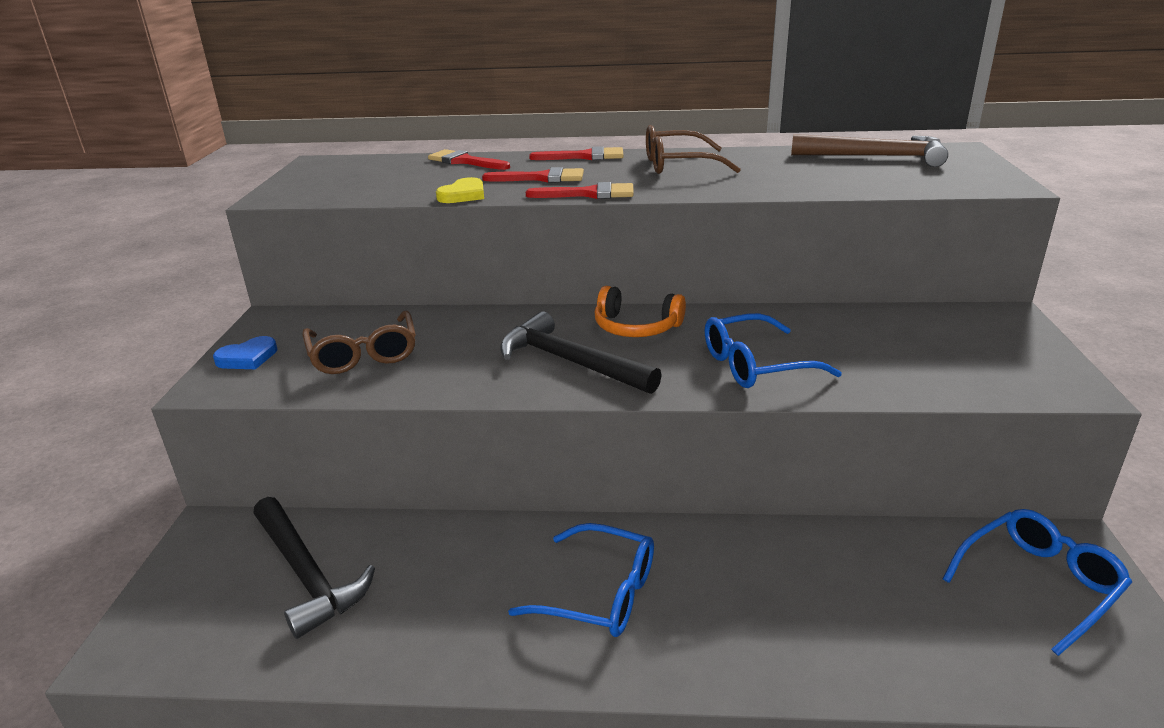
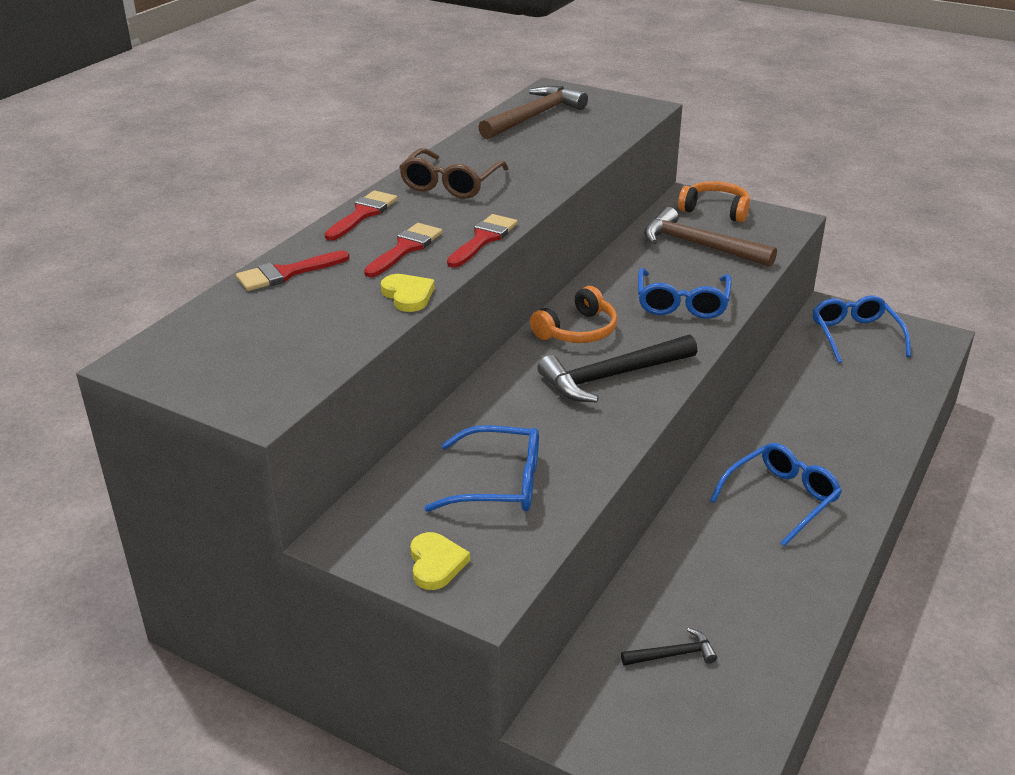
camera: 65 degrees left, 5 degrees up
blue heart [213,336,277,369] -> yellow heart [410,532,470,590]
black hammer [253,497,375,639] -> black hammer [621,628,717,666], size x0.49
brown glasses [302,311,416,374] -> blue glasses [424,425,539,512]
none -> brown hammer [644,207,777,267]
none -> orange headphones [678,181,750,222]

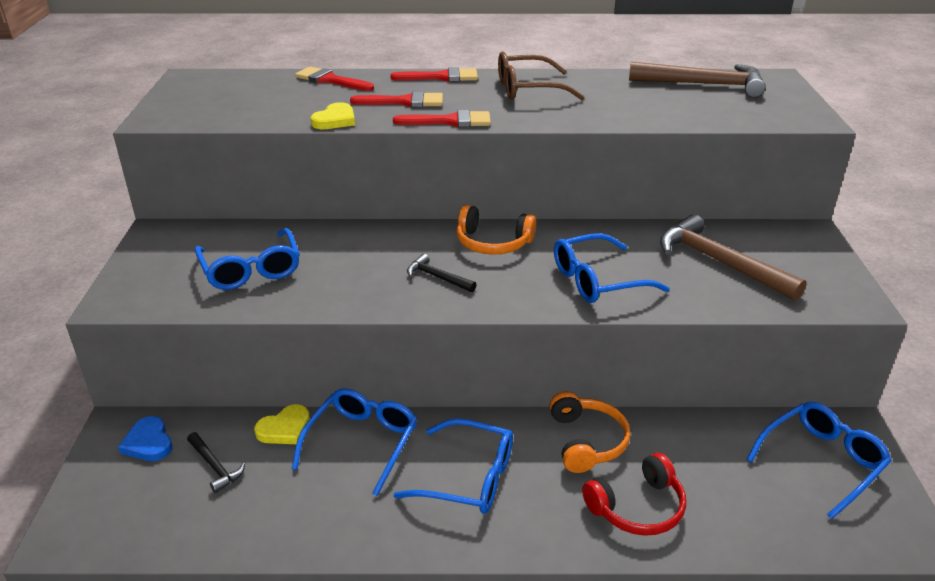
camera: 60 degrees right, 0 degrees up
yellow heart [410,532,470,590] -> yellow heart moved to [254,404,310,444]
black hammer [537,335,697,402] -> black hammer [407,254,477,292], size x0.49
brown hammer [644,207,777,267] -> brown hammer turned 45 degrees counterclockwise [660,214,807,301]
orange headphones [678,181,750,222] -> orange headphones moved to [550,391,631,473]
none -> blue heart [118,416,172,461]
none -> blue glasses [292,388,417,496]
none -> red headphones [582,453,686,536]

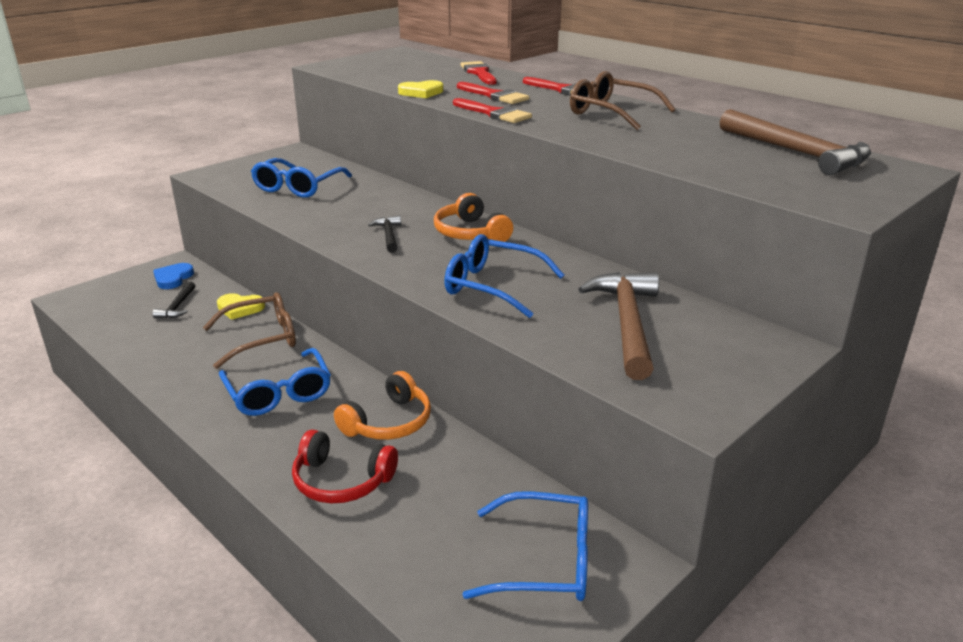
camera: 45 degrees right, 5 degrees down
blue glasses [292,388,417,496] -> brown glasses [203,292,296,369]

